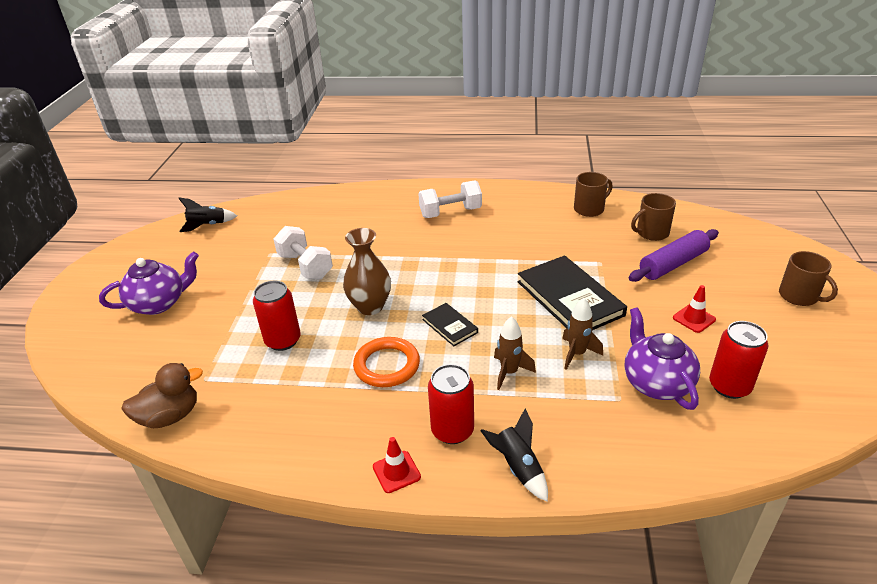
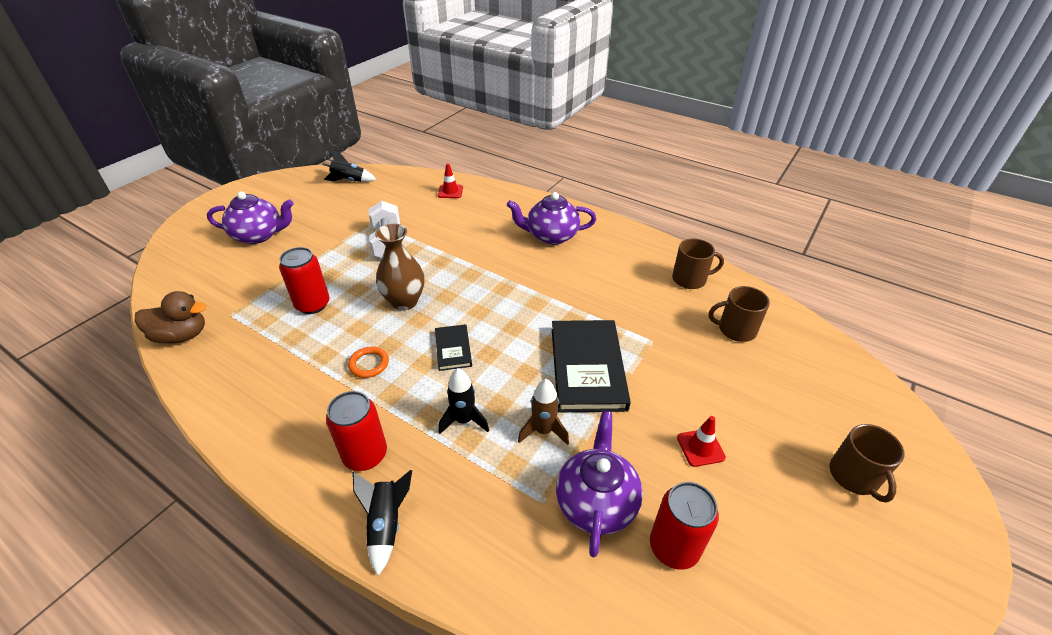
camera: 25 degrees right, 5 degrees up
orange ring [353,337,420,387] -> orange ring [348,347,389,378], size x0.60
red traffic cone [373,437,421,493] -> red traffic cone moved to [438,163,463,198]
white dumbbell [418,180,482,218] -> purple teapot [507,192,596,245]
brown rocket [494,316,536,390] -> black rocket [439,368,489,434]
purple rolling pin [629,229,719,282] -> none

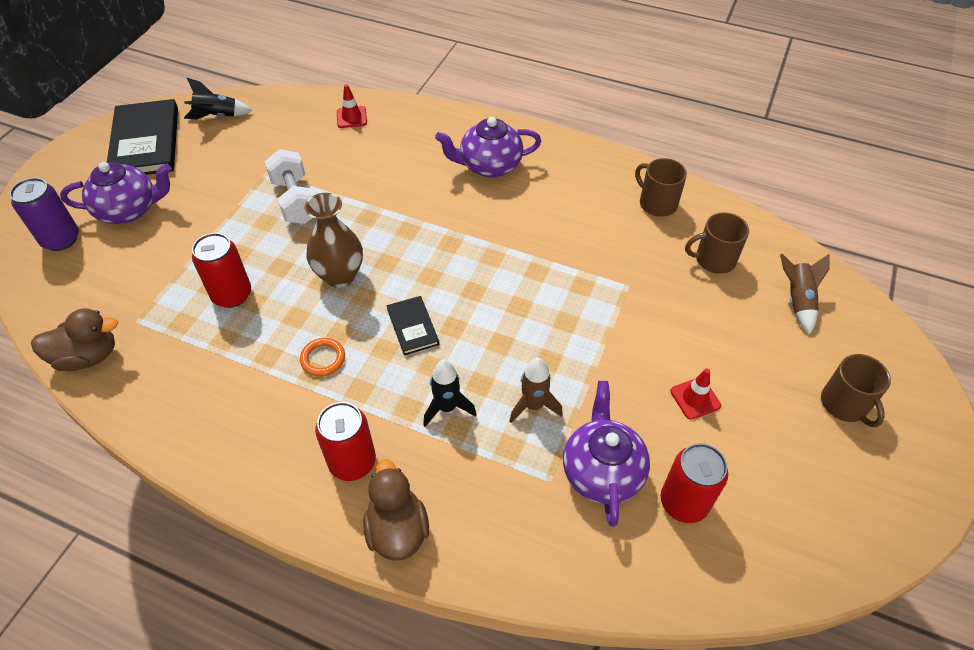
camera: 10 degrees left, 10 degrees up
black rocket [353,470,412,576] -> brown duck [363,459,429,561]
black book [552,320,631,413] -> black book moved to [107,99,178,175]
brown mug [672,238,724,289] -> brown mug turned 120 degrees counterclockwise [635,158,687,217]
none -> purple can [10,178,79,251]
none -> brown rocket [780,254,830,334]

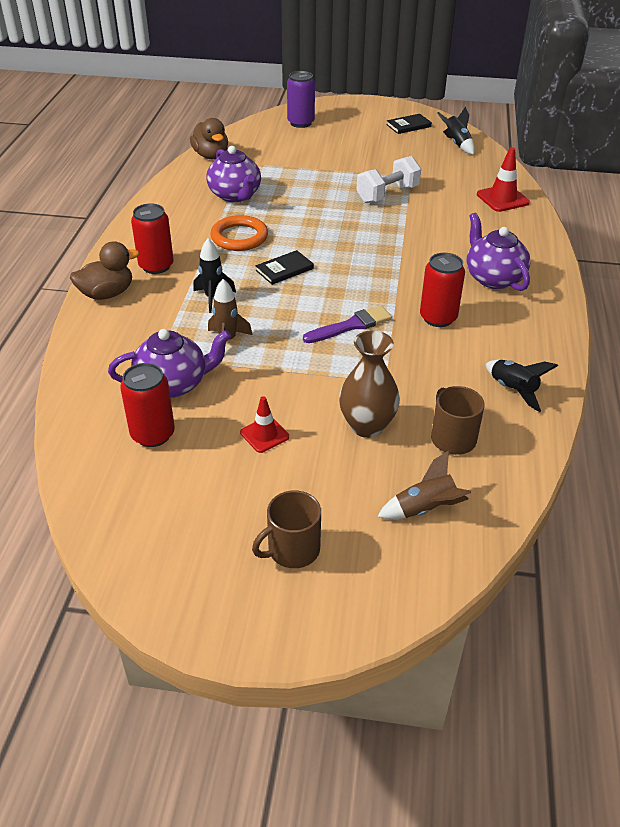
camera: 75 degrees right, 10 degrees down
purple teapot [60,162,171,224] -> purple teapot moved to [206,146,261,202]
black book [107,99,178,175] -> black book [386,114,432,134], size x0.50
red can [192,233,251,308] -> red can moved to [420,253,465,327]
orange ring [300,338,345,377] -> orange ring [210,215,268,251], size x1.67
brown vase [305,193,363,288] -> brown vase moved to [339,330,400,438]
red traffic cone [337,84,367,128] -> red traffic cone [477,147,530,212], size x1.52
brown mug [635,158,687,217] -> black rocket [486,360,558,412]
none -> purple brush [303,306,392,343]

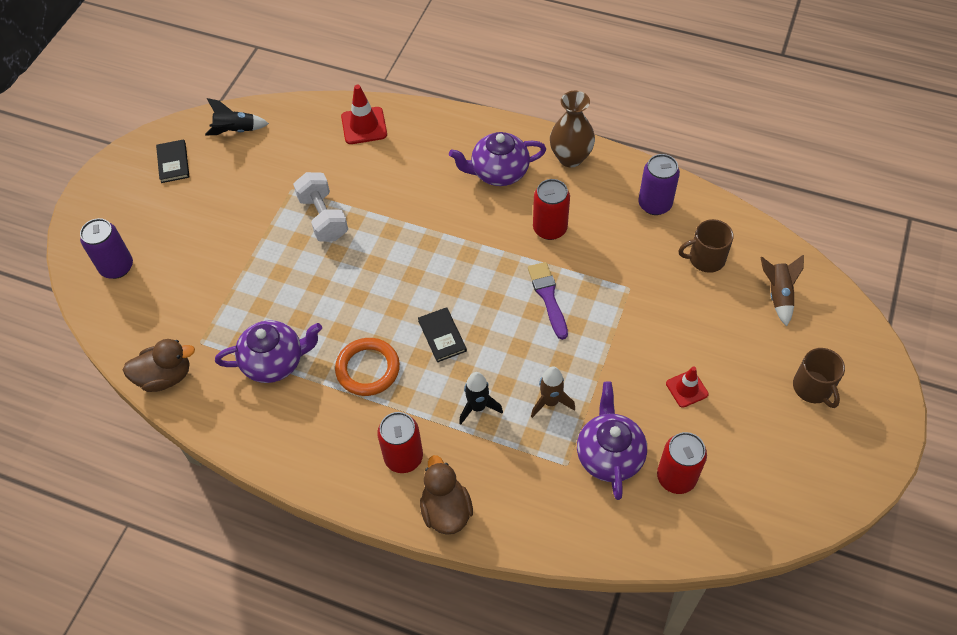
camera: 75 degrees left, 15 degrees up
brown vase [339,330,400,438] -> brown vase moved to [550,91,595,167]
black rocket [486,360,558,412] -> purple can [638,154,680,215]

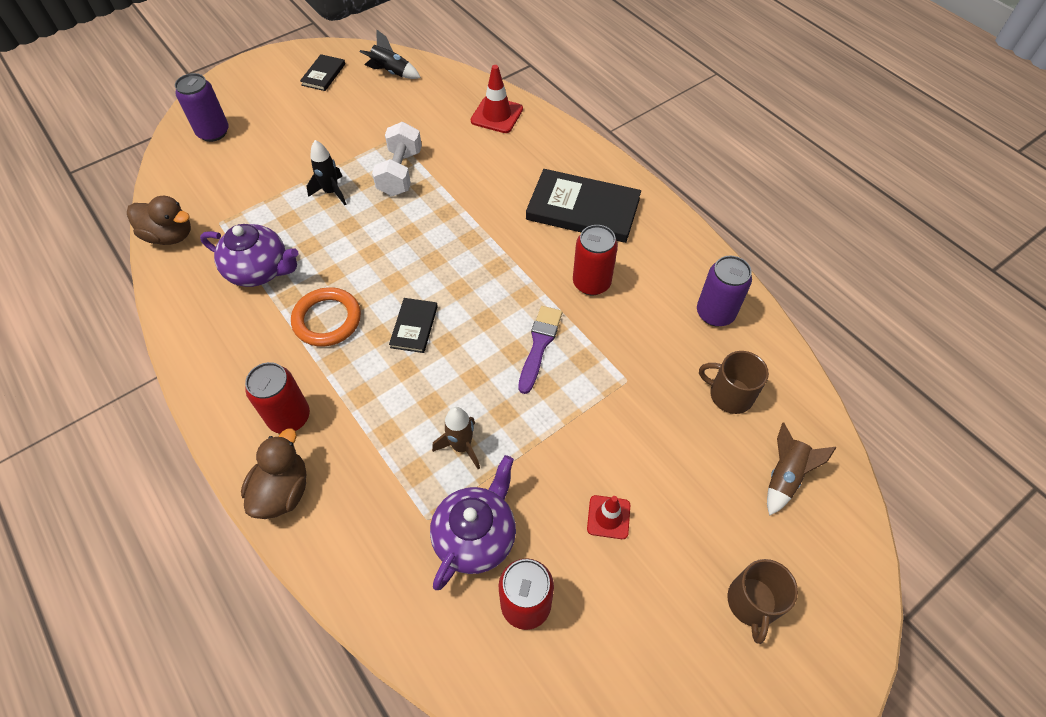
camera: 30 degrees right, 0 degrees up
purple teapot [449,132,546,186] -> black book [526,169,641,243]
black rocket [459,372,503,424] -> black rocket moved to [306,140,346,205]
brown vase [550,91,595,167] -> none

